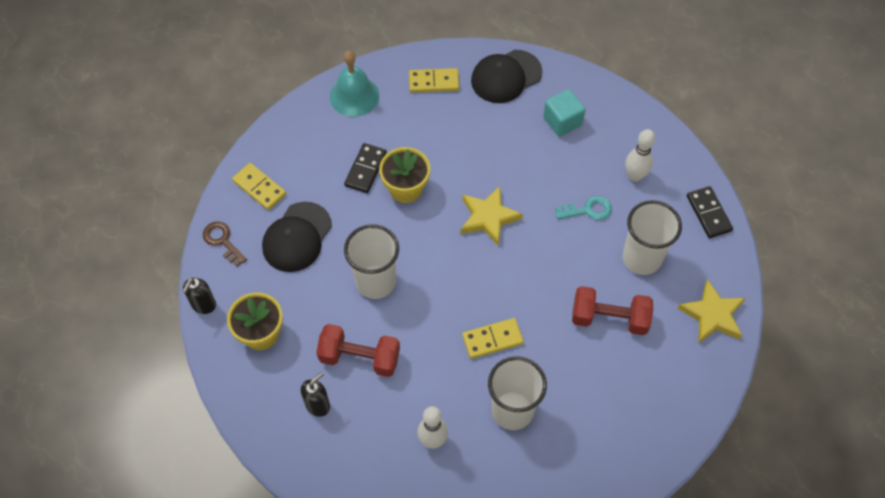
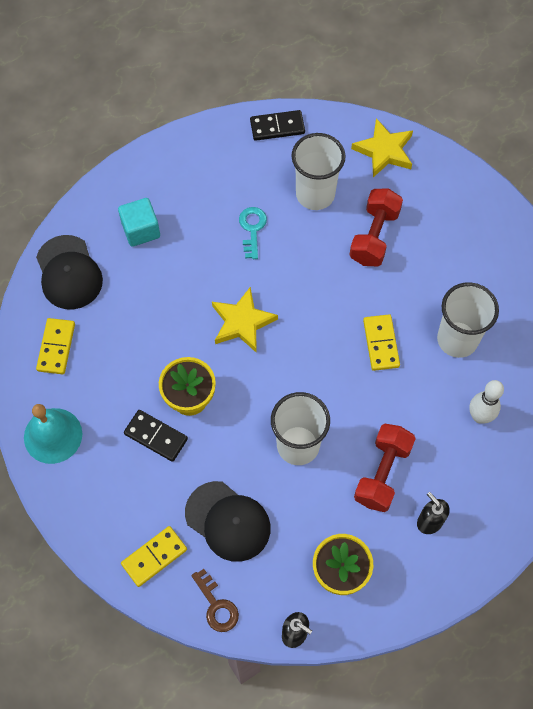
camera: 80 degrees left, 5 degrees up
brown key [203,221,247,267] -> brown key turned 90 degrees counterclockwise [191,569,239,632]
white bowling pin [625,129,655,182] -> none

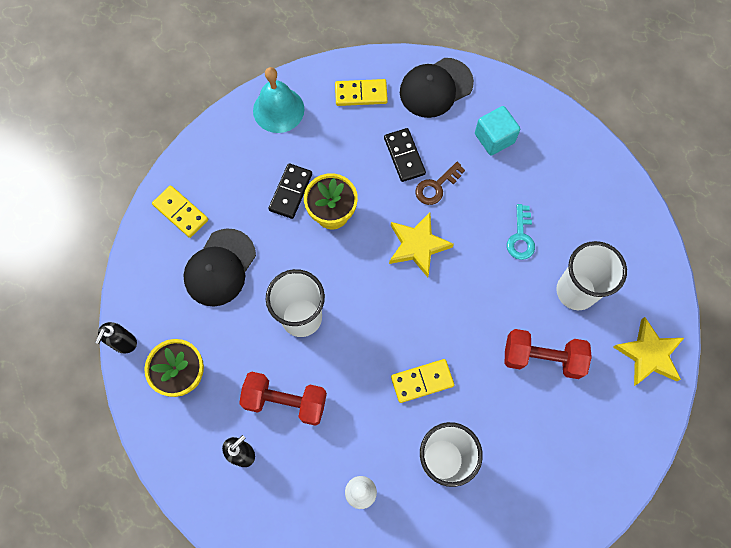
camera: 80 degrees right, 5 degrees up
brown key [191,569,239,632] -> brown key moved to [415,162,465,205]
turquoise key [239,207,267,259] -> turquoise key turned 105 degrees clockwise [507,204,535,260]
black domino [250,110,305,141] -> black domino moved to [384,128,426,182]

